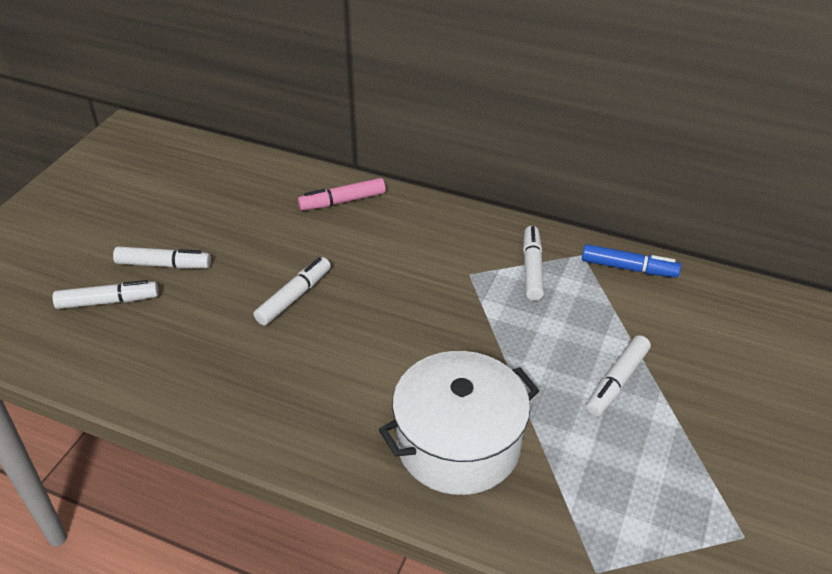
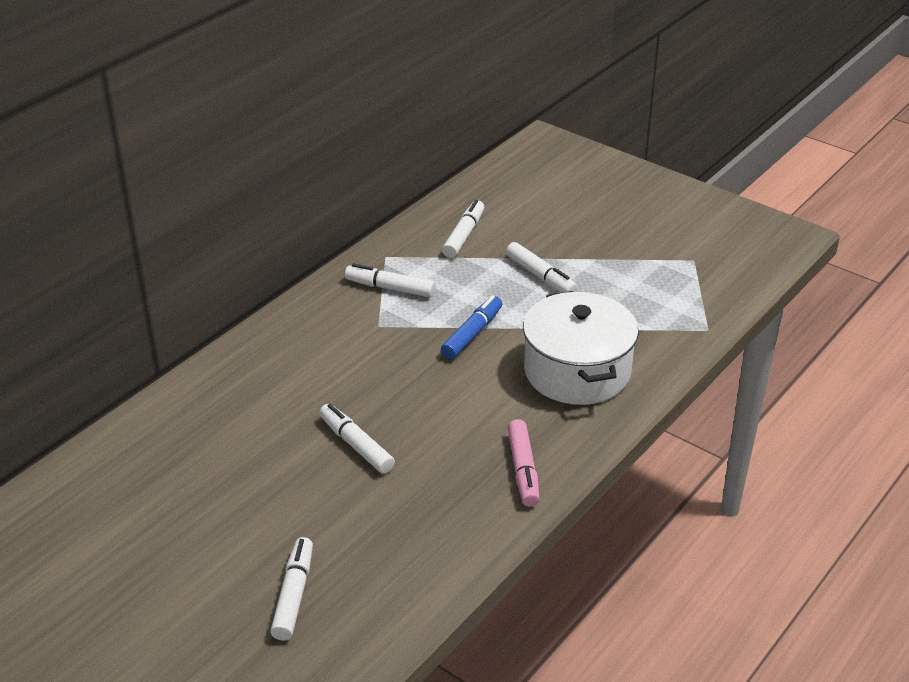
camera: 75 degrees left, 5 degrees down
white marker [113,246,211,269] -> white marker moved to [442,200,484,258]
pink marker [298,178,386,210] -> pink marker moved to [508,419,540,507]
blue marker [582,244,681,278] -> blue marker moved to [441,295,502,359]

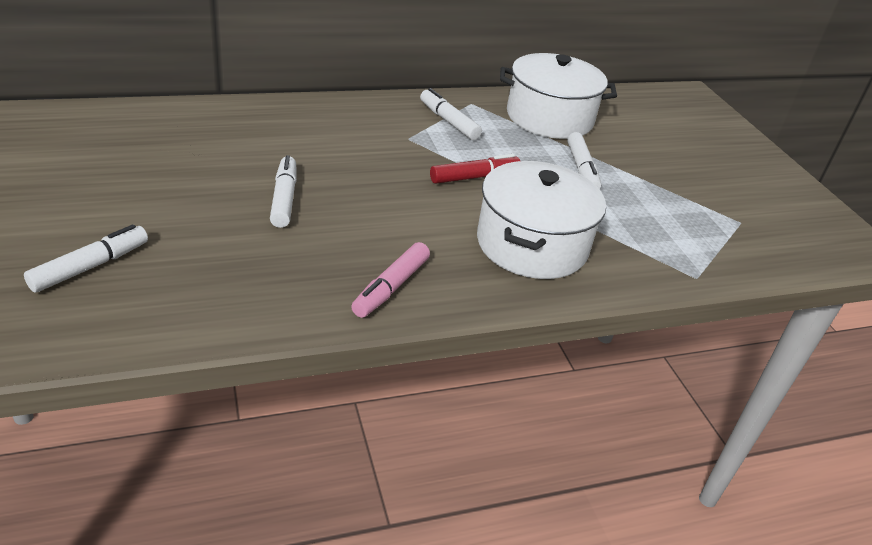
camera: 30 degrees right, 0 degrees up
blue marker [441,295,502,359] -> red marker [430,154,520,184]
white marker [442,200,484,258] -> white pot [500,53,617,139]

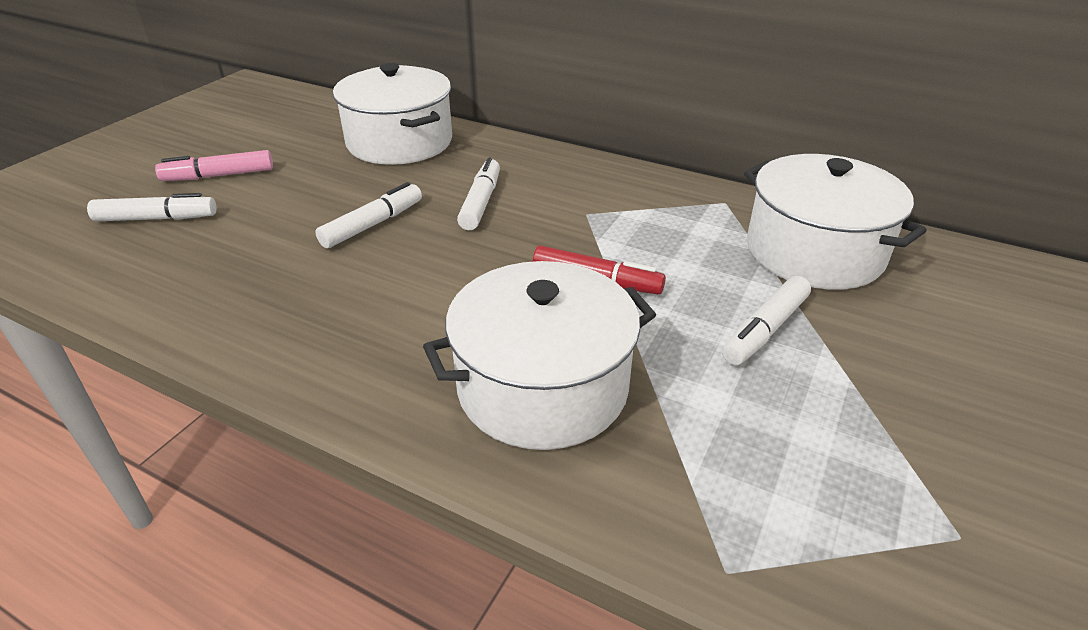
camera: 50 degrees right, 0 degrees up
pink marker [351,242,430,318] -> pink marker moved to [155,150,273,181]
white marker [420,88,482,140] -> white marker moved to [457,157,500,230]
none -> white pot [333,63,452,165]

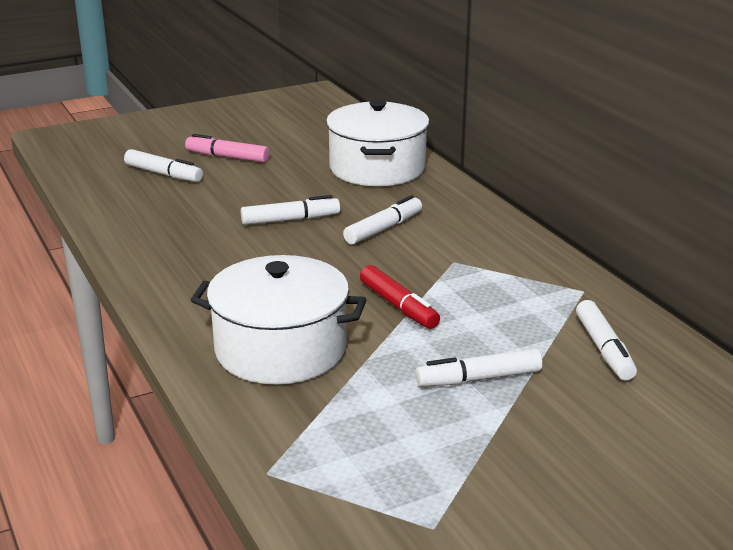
camera: 35 degrees right, 10 degrees down
white pot [744,154,927,290] -> white marker [576,300,637,381]

